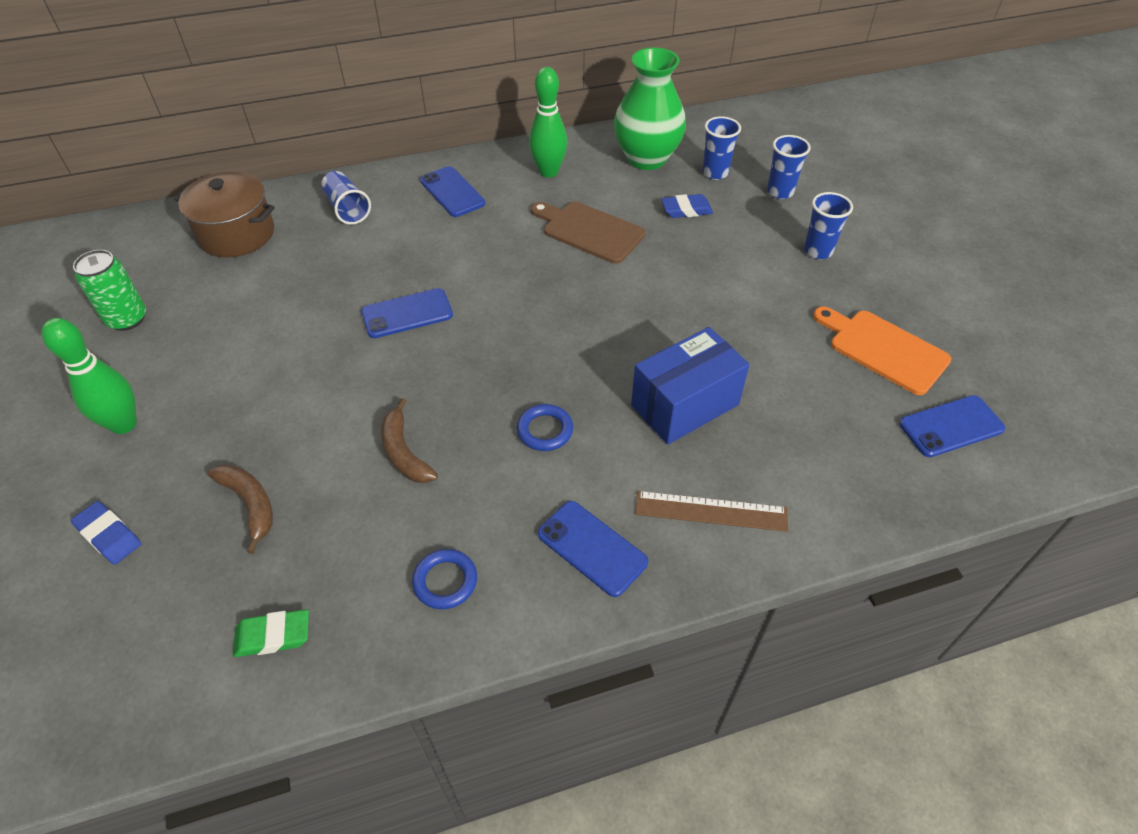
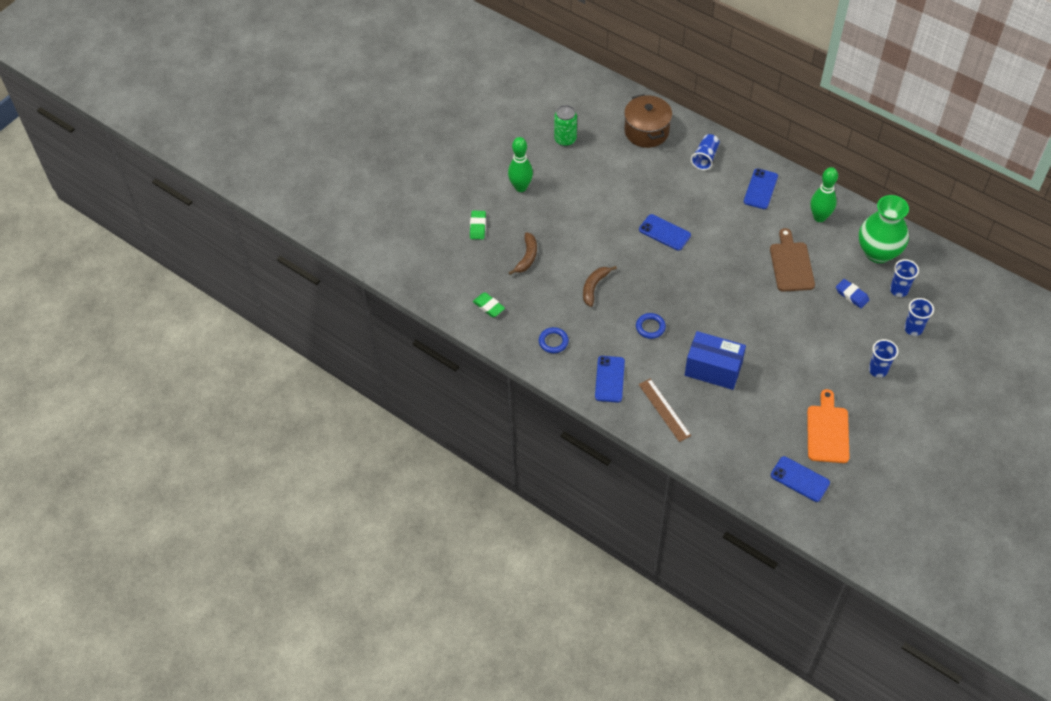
camera: 55 degrees right, 5 degrees up
blue eraser [71,501,141,565] -> green eraser [470,211,486,239]

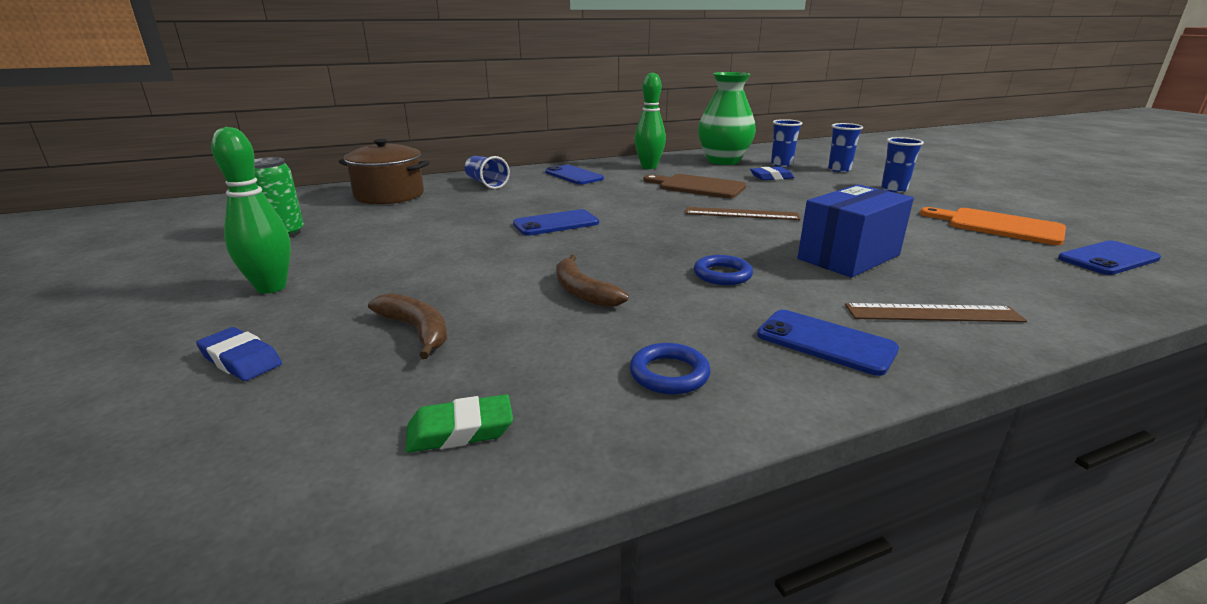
camera: 60 degrees left, 30 degrees down
green eraser [470,211,486,239] -> blue eraser [196,327,282,381]
none -> brown ruler [685,207,800,220]

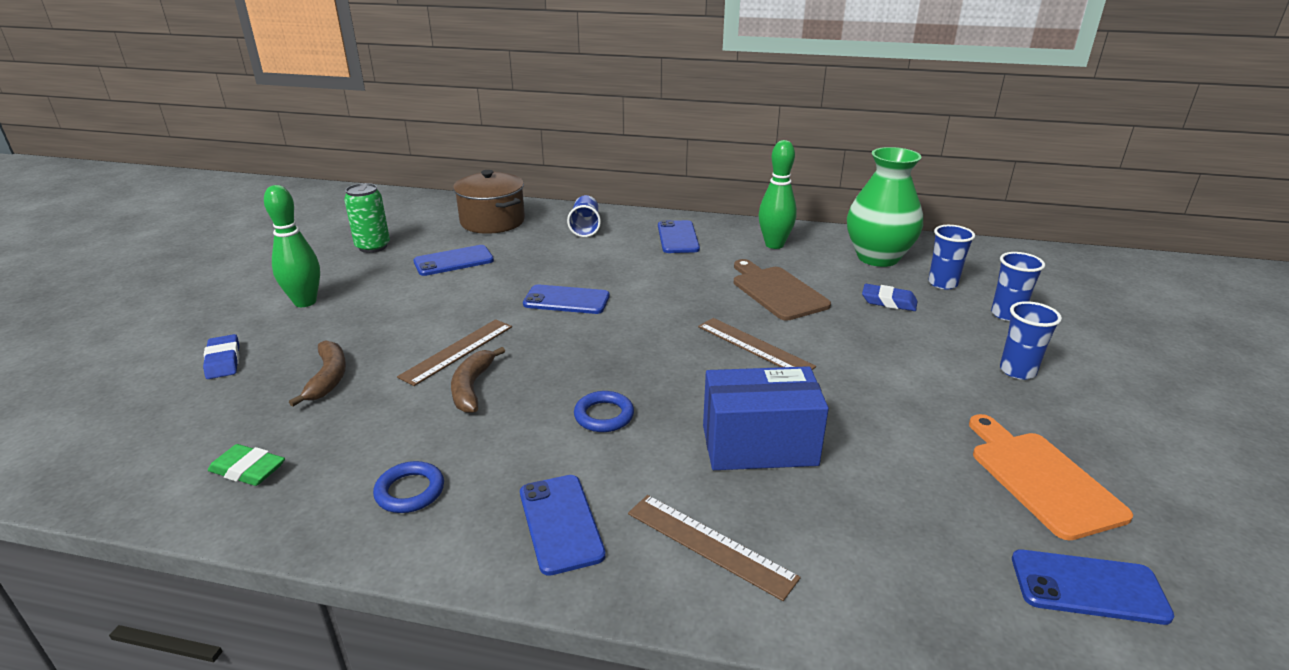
camera: 35 degrees right, 5 degrees up
none -> brown ruler [397,319,512,386]
none -> blue phone [413,245,494,276]

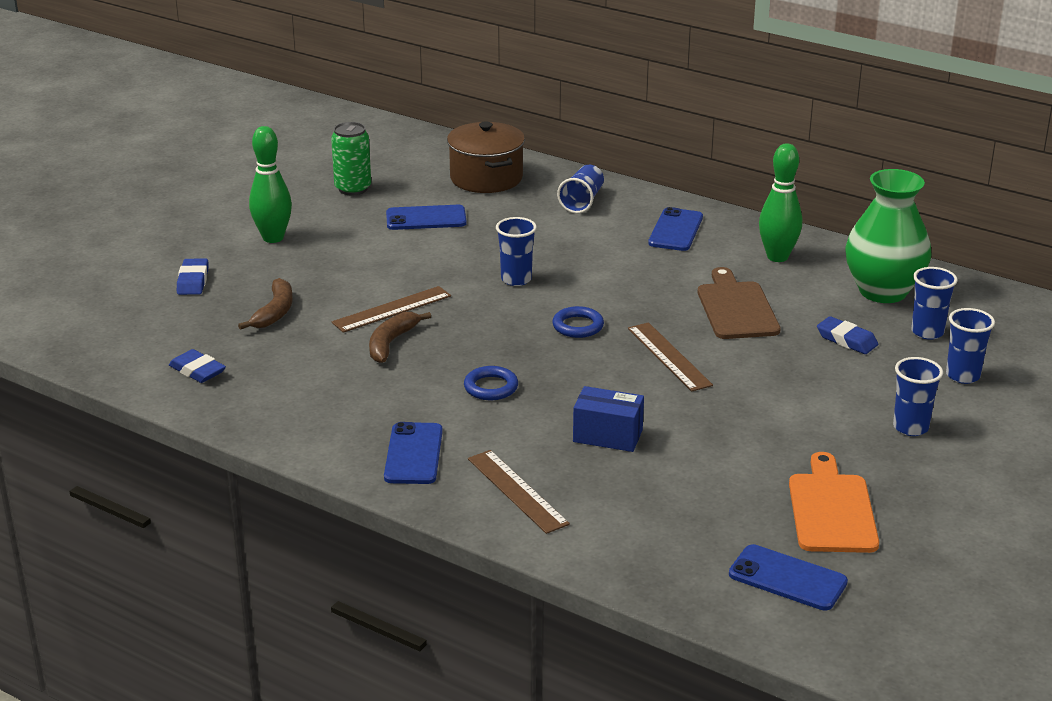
camera: 20 degrees right, 0 degrees up
green eraser [208,444,285,486] -> blue eraser [169,349,226,383]
blue ring [373,461,444,513] -> blue ring moved to [552,306,604,338]
blue phone [523,285,610,314] -> blue cup [496,217,537,286]
blue box [703,366,829,470] -> blue box [573,386,644,452], size x0.66

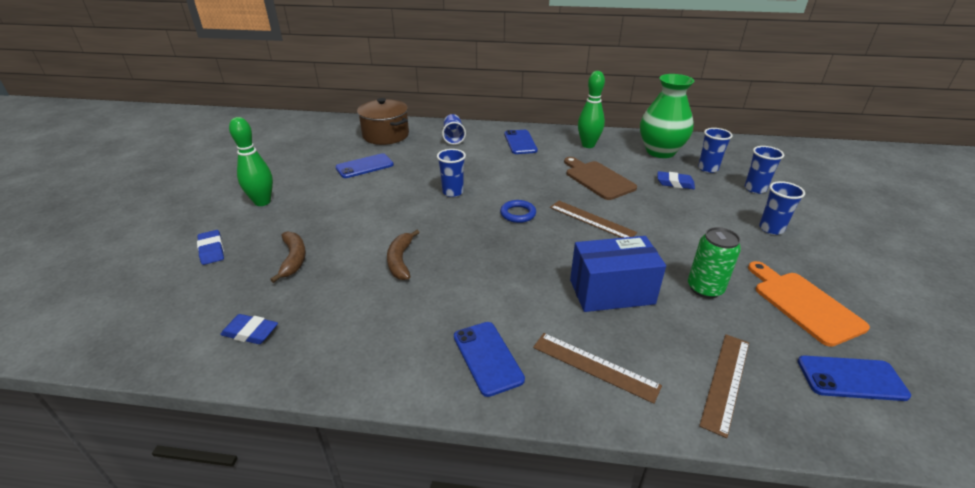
camera: 25 degrees left, 5 degrees up
green can [331,122,371,195] -> green can moved to [688,227,741,298]
brown ruler [332,286,451,333] -> brown ruler moved to [699,334,749,438]
blue ring [464,366,518,400] -> none
blue box [573,386,644,452] -> blue box [570,236,666,312], size x1.52

